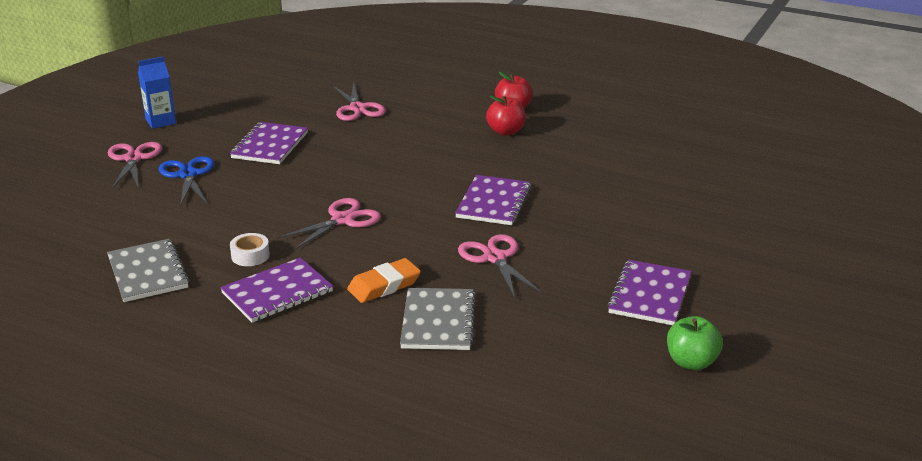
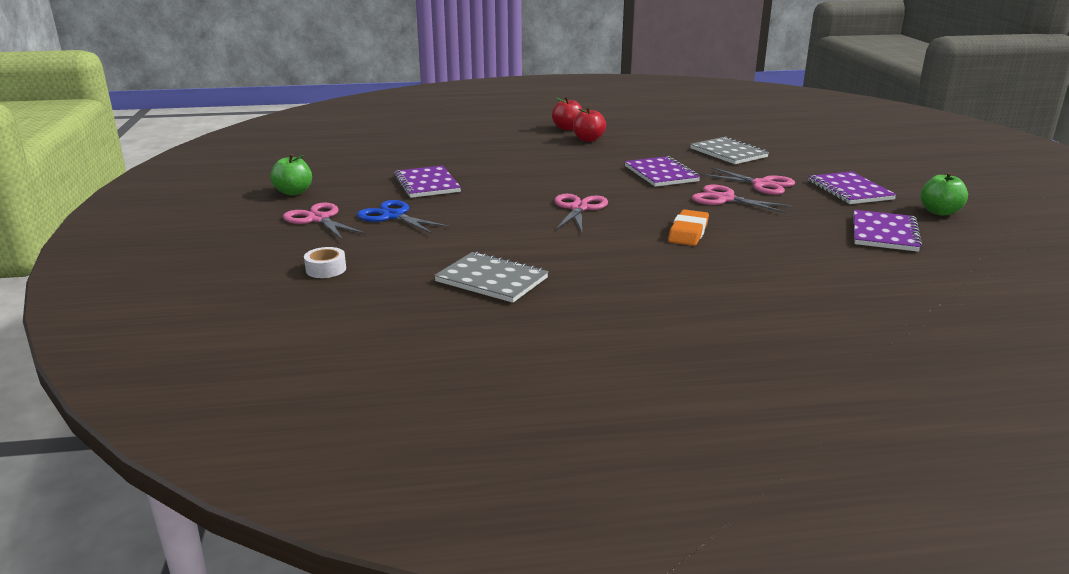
camera: 35 degrees left, 5 degrees down
blue carton [138,56,176,129] -> green apple [270,154,312,195]
purple notebook [220,257,333,323] -> purple notebook moved to [854,210,922,252]
white tape [230,233,270,266] -> white tape moved to [304,247,346,278]
pink scissors [333,82,386,121] -> pink scissors moved to [701,167,795,195]
grey notebook [400,288,476,350] -> grey notebook moved to [690,137,769,164]

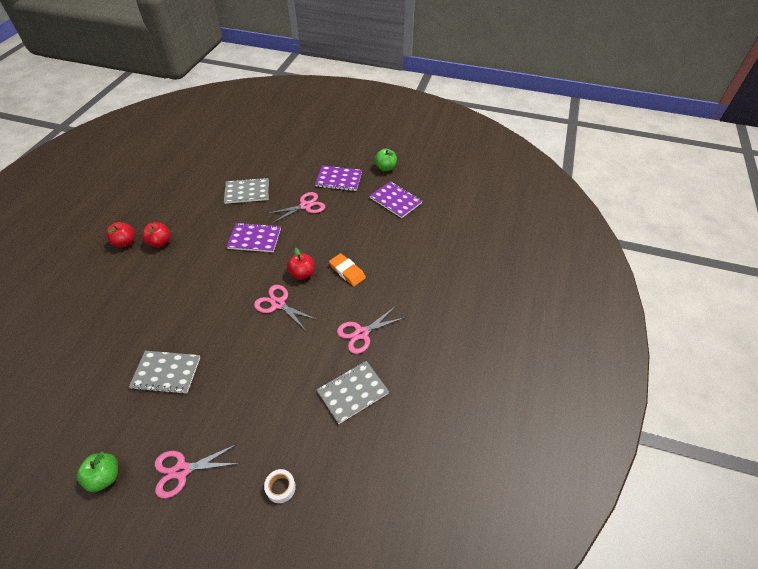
camera: 65 degrees left, 25 degrees up
blue scissors [357,200,451,234] -> none
purple notebook [394,166,461,198] -> grey notebook [129,351,200,394]
pink scissors [692,185,793,213] -> pink scissors moved to [337,307,404,354]
none -> red apple [287,248,314,280]

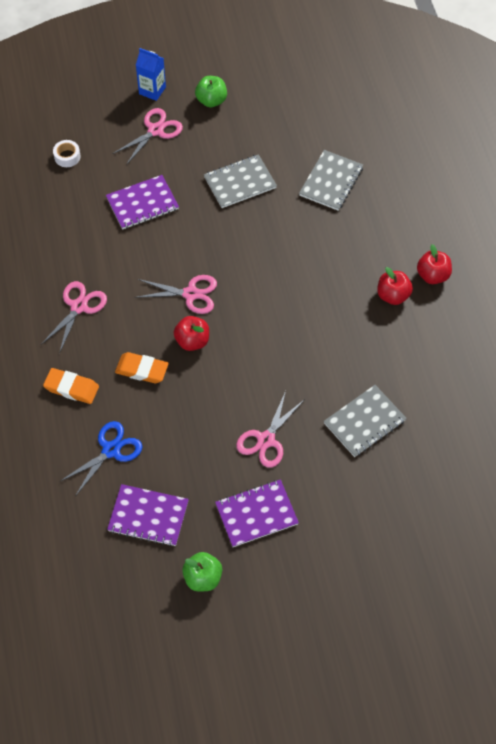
camera: 150 degrees right, 10 degrees up
purple notebook [226,222,281,252] -> purple notebook moved to [106,175,179,230]
grey notebook [317,361,389,424] -> grey notebook moved to [299,150,363,211]
none -> orange eraser [43,368,99,404]
none -> blue scissors [61,421,143,496]
none -> blue carton [136,48,166,101]

